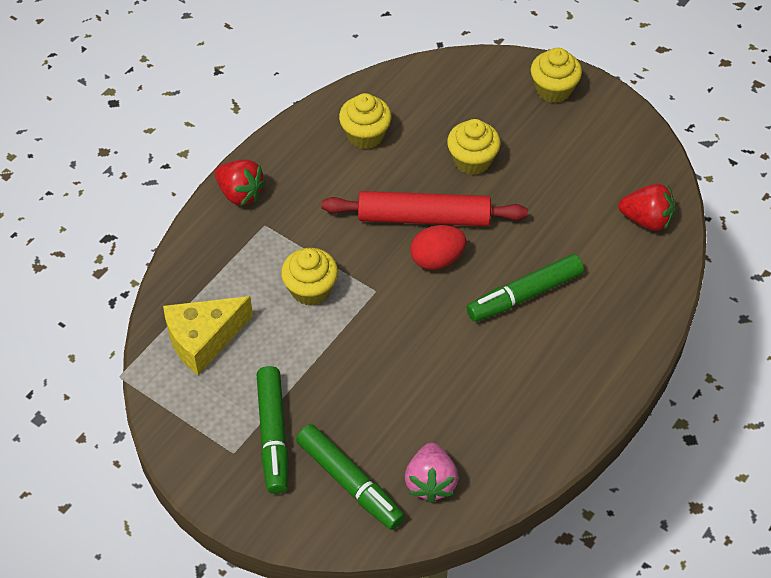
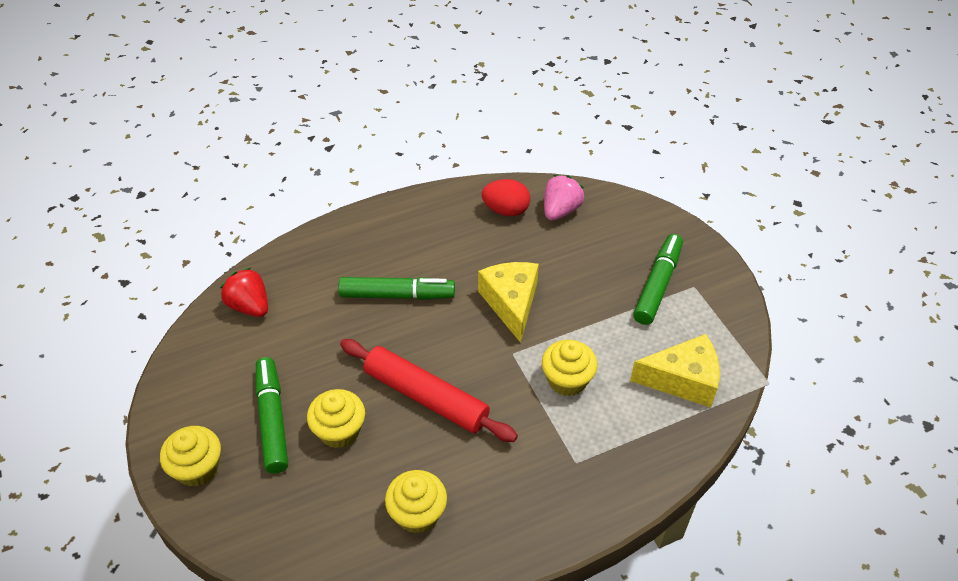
camera: 150 degrees left, 5 degrees down
red strawberry [215,159,266,206] -> none
green marker [296,424,405,530] -> green marker moved to [256,357,288,474]
red egg [410,225,466,270] -> red egg moved to [482,179,530,216]
none -> yellow cheese [478,262,539,343]

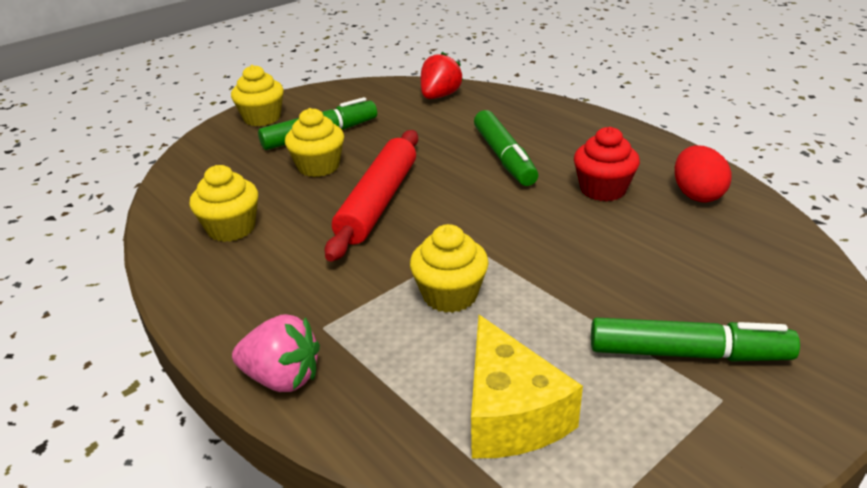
camera: 75 degrees right, 15 degrees down
yellow cheese [478,262,539,343] -> none
pink strawberry [544,175,584,221] -> pink strawberry moved to [232,314,320,392]
none -> red cupcake [574,127,640,202]

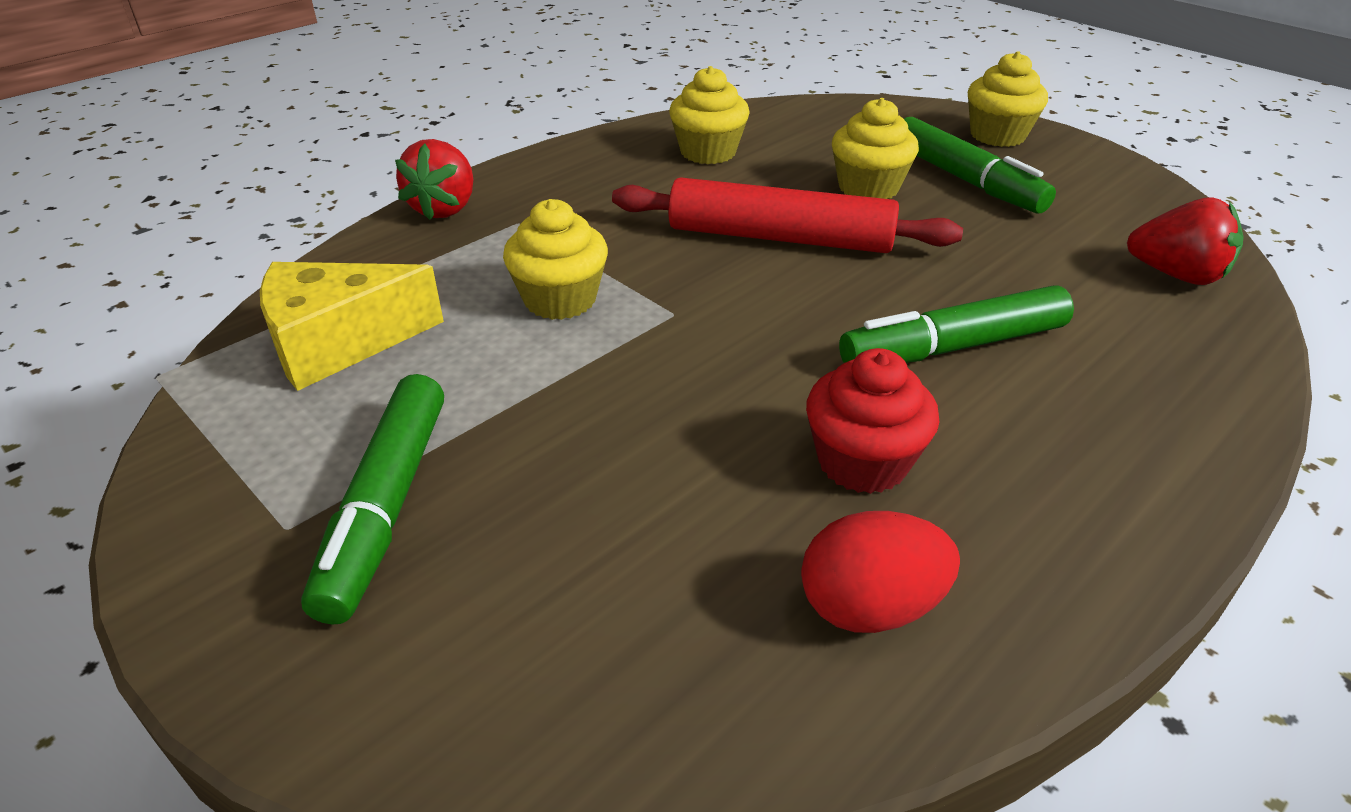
camera: 85 degrees right, 5 degrees up
pink strawberry [232,314,320,392] -> red strawberry [395,139,473,220]

